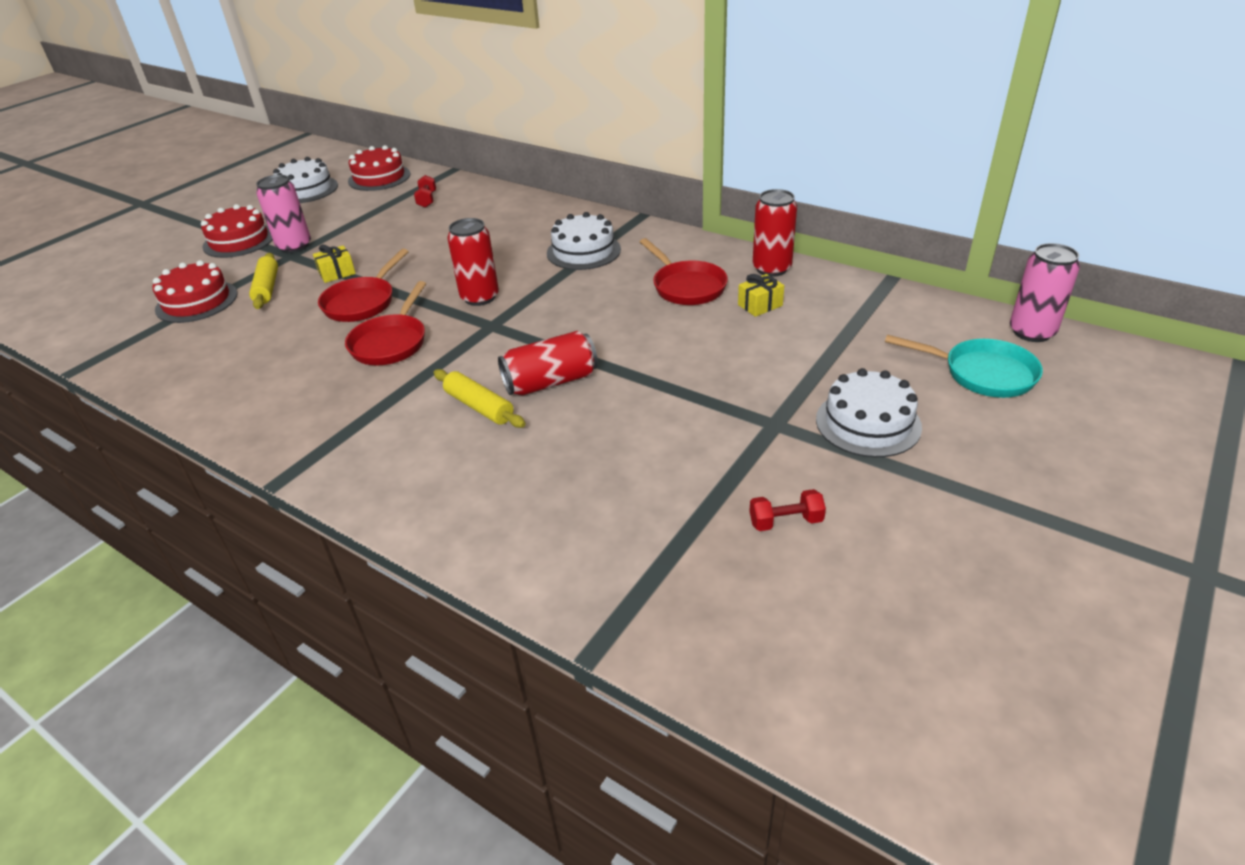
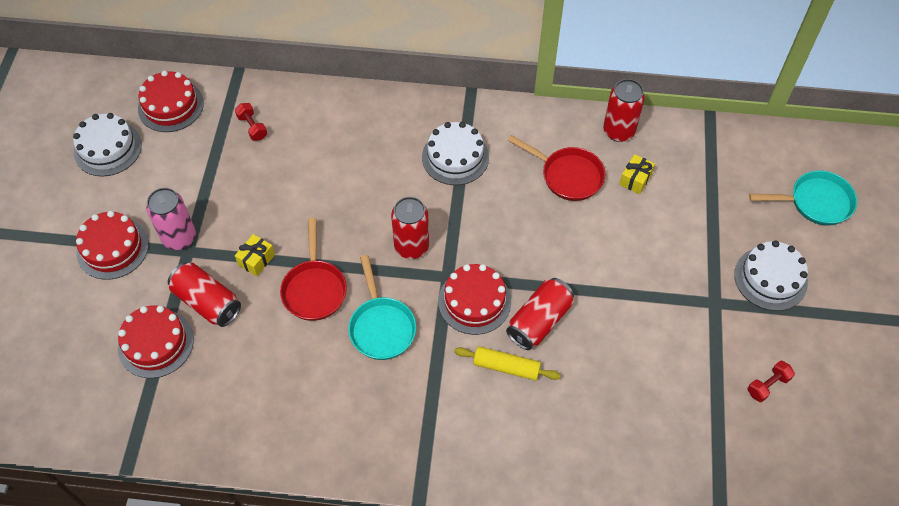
camera: 30 degrees left, 20 degrees up
yellow rolling pin [249,253,278,309] -> red can [168,263,241,327]
red pan [345,281,426,365] -> turquoise pan [348,255,416,360]
pink can [1010,243,1080,342] -> none
none -> red cake [438,264,511,335]

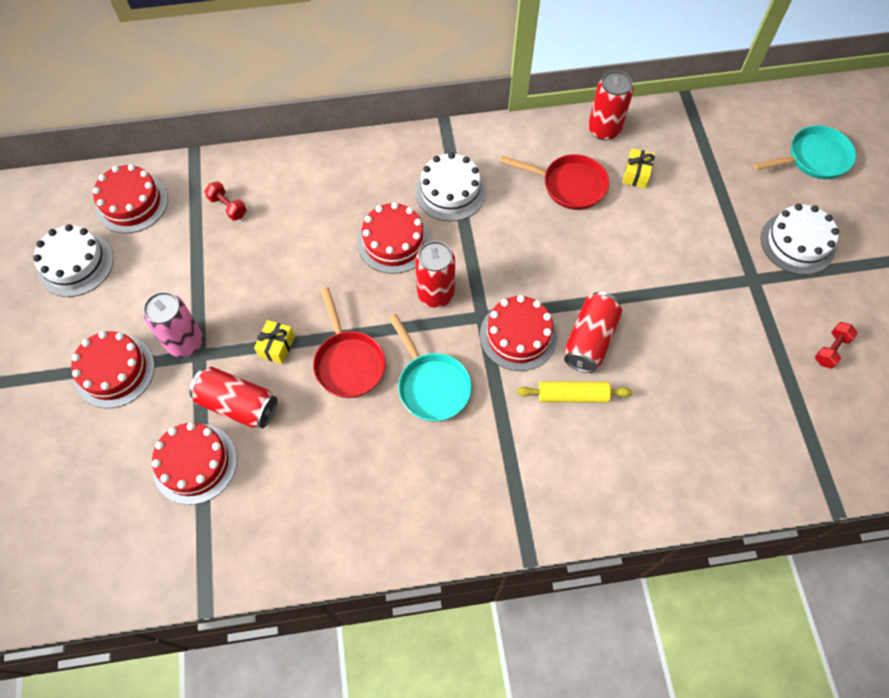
camera: 15 degrees left, 5 degrees up
none -> red cake [357,202,430,274]

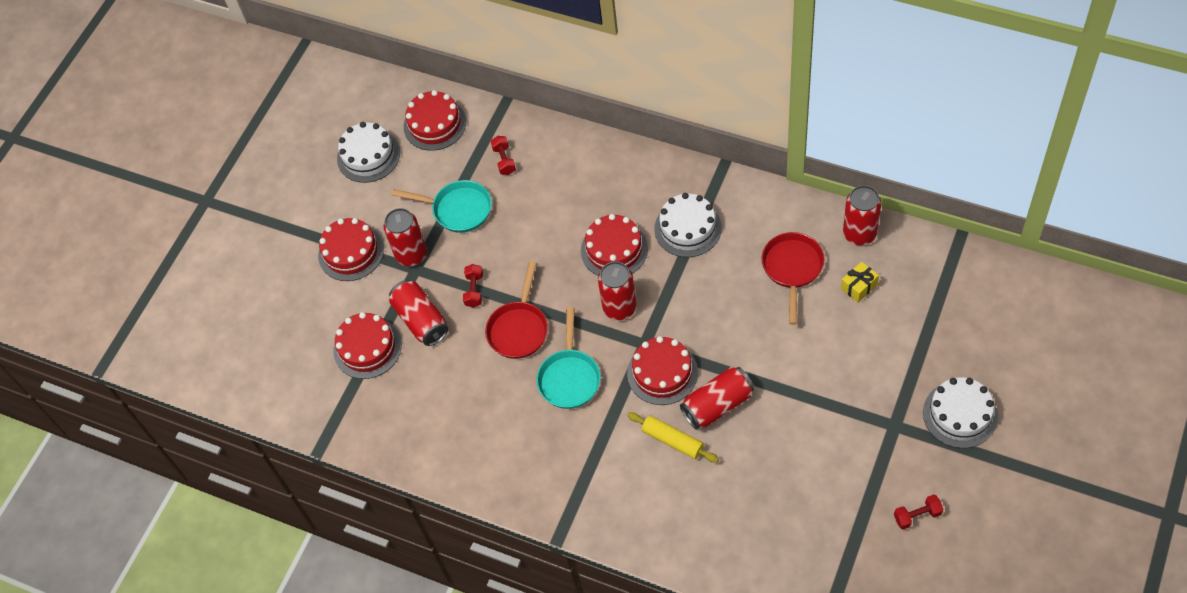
camera: 40 degrees right, 5 degrees down
pink can [143,292,203,357] -> red can [384,208,427,266]
yellow gift [254,320,295,364] -> red dumbbell [463,264,483,308]
red pan [500,154,609,210] -> red pan turned 135 degrees counterclockwise [761,232,825,325]
turquoise pan [753,125,856,179] -> turquoise pan moved to [392,180,492,233]

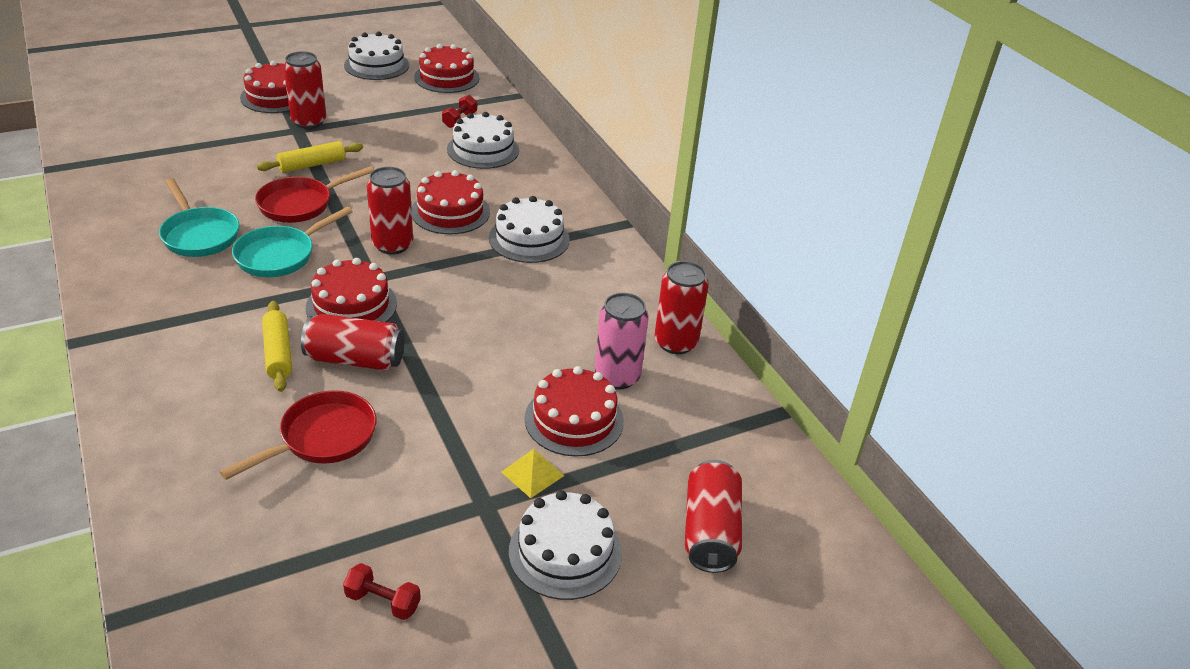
camera: 30 degrees right, 20 degrees down
red cake [334,312,402,379] -> red cake moved to [525,366,624,457]
red can [389,280,448,346] -> red can moved to [685,460,742,573]
turquoise pan [392,180,492,233] -> turquoise pan moved to [159,178,240,257]
red dumbbell [463,264,483,308] -> yellow rolling pin [257,141,363,173]
red pan [761,232,825,325] -> red pan moved to [220,390,377,480]
yellow gift [841,262,879,303] -> pink can [595,293,649,390]
none -> white cake [447,112,519,169]
none -> yellow pyramid [501,449,564,498]

